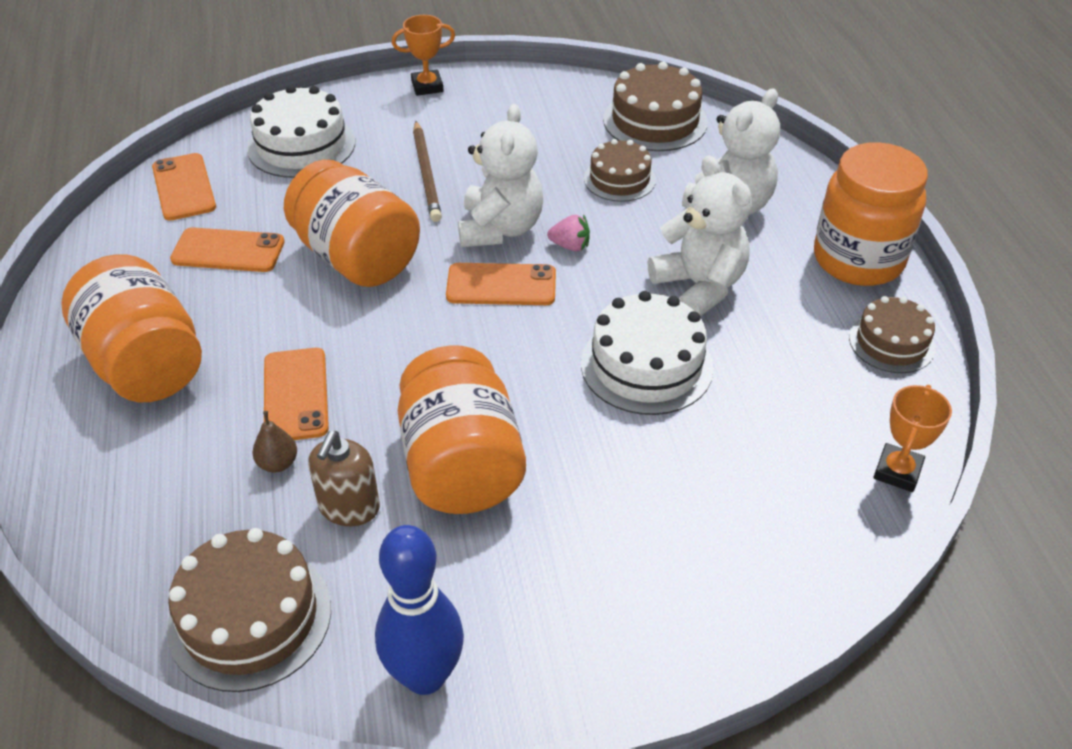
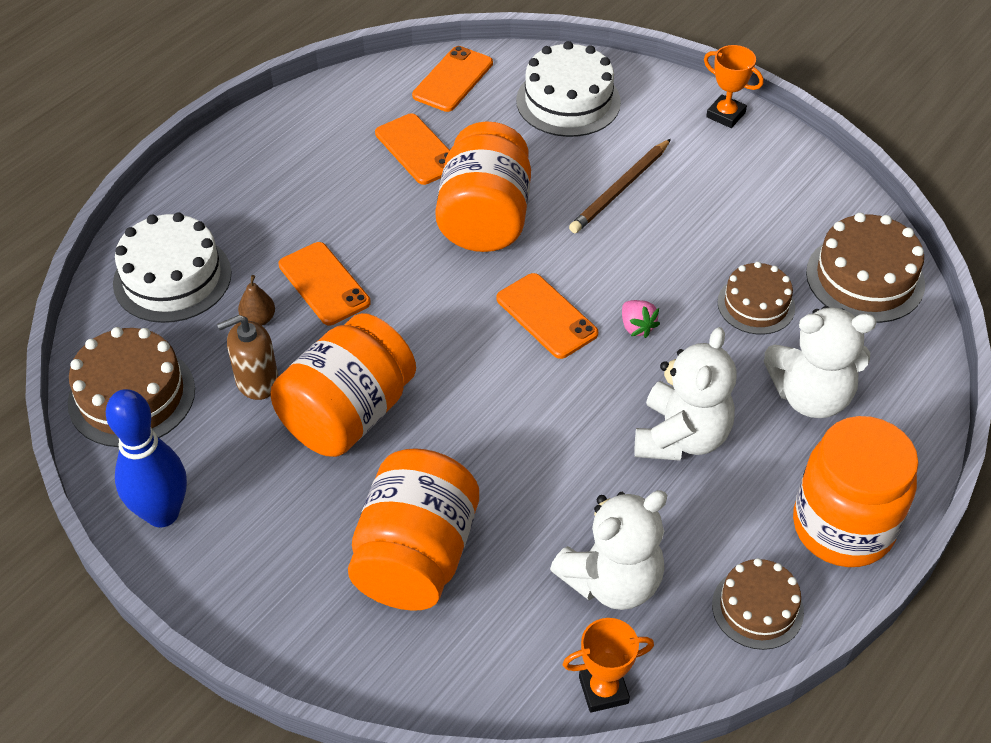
camera: 50 degrees right, 5 degrees up
orange jar [61,254,202,402] -> orange jar moved to [348,448,479,611]
orange phone [264,348,329,440] -> orange phone turned 75 degrees counterclockwise [278,242,371,325]
white teddy bear [458,104,543,247] -> white teddy bear moved to [550,490,667,610]
white cake [581,291,714,415] -> white cake moved to [113,212,232,323]

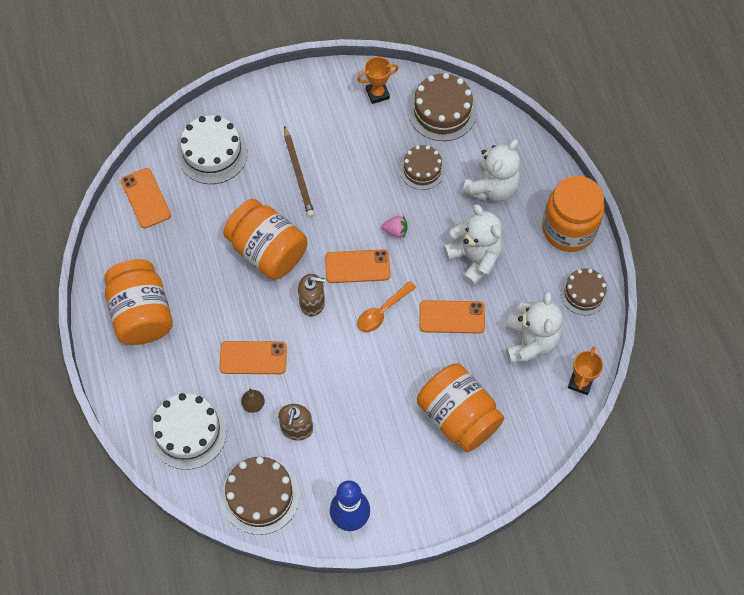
camera: 55 degrees left, 15 degrees up
orange jar [271,313,416,457] -> orange jar moved to [104,259,173,345]
orange phone [375,113,450,185] -> orange phone moved to [419,300,485,334]
orange trophy [704,45,764,128] -> orange trophy moved to [357,57,399,104]
none -> brown soap dispenser [298,274,326,316]
none -> orange spoon [357,281,417,332]

